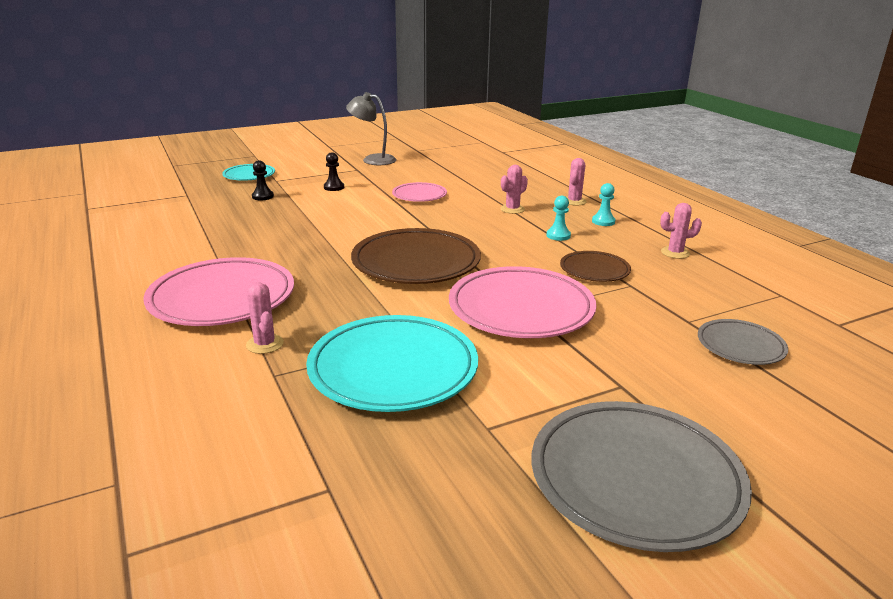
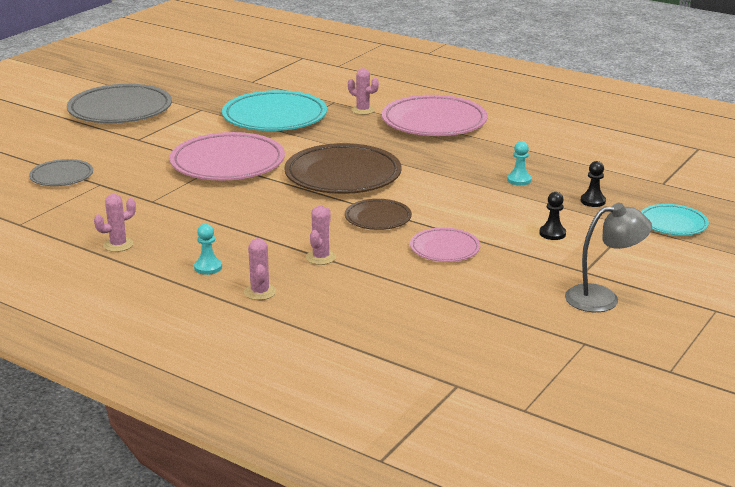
camera: 150 degrees right, 0 degrees up
turquoise pawn [546,196,571,241] -> turquoise pawn moved to [507,141,531,186]
brown plate [560,251,631,282] -> brown plate moved to [345,199,412,230]

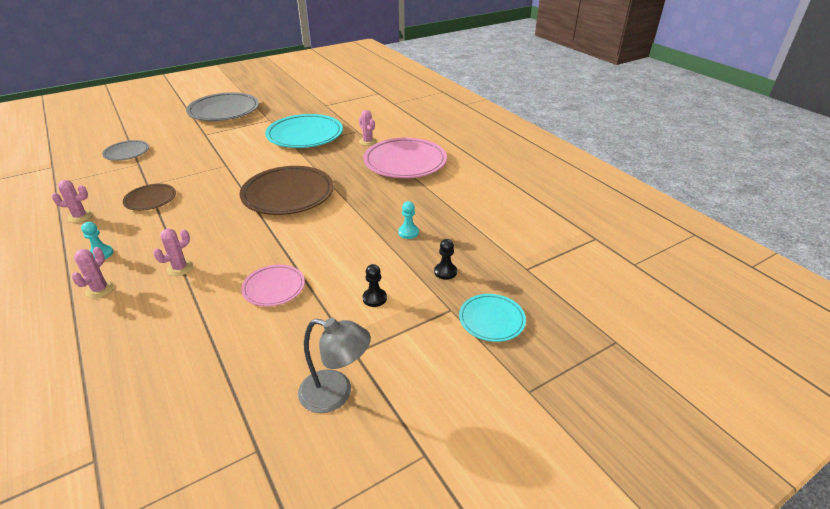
camera: 25 degrees right, 10 degrees up
pink plate [170,132,285,180] -> none
brown plate [345,199,412,230] -> brown plate moved to [123,184,176,211]

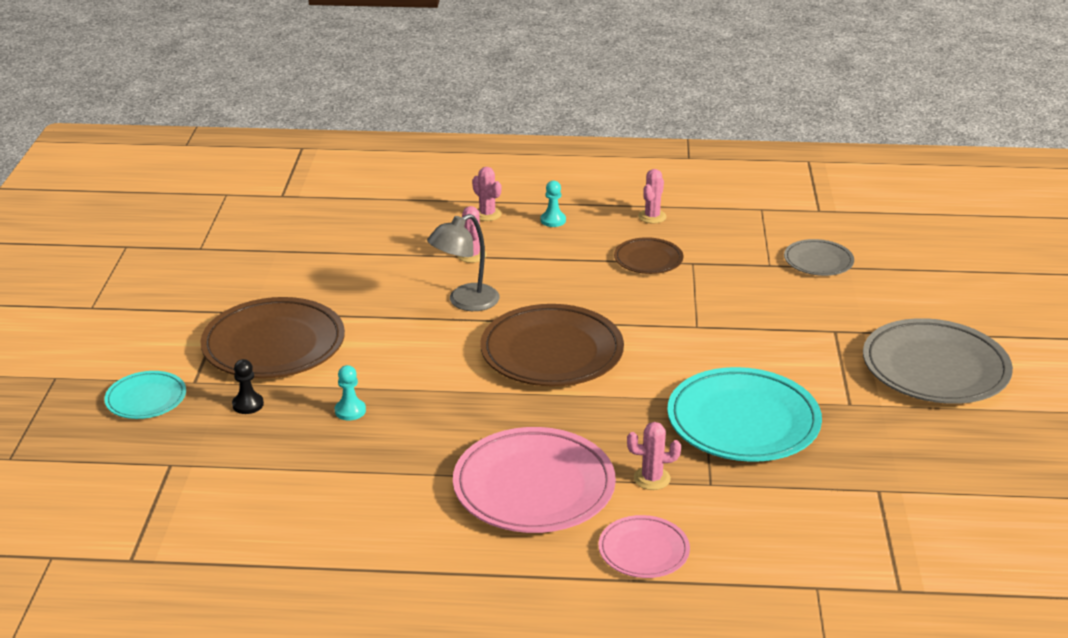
camera: 125 degrees right, 5 degrees down
pink plate [241,265,305,306] -> pink plate moved to [598,515,690,578]
grey lamp [298,318,371,413] -> grey lamp moved to [427,214,500,311]
black pawn [362,264,387,307] -> brown plate [201,297,345,379]

